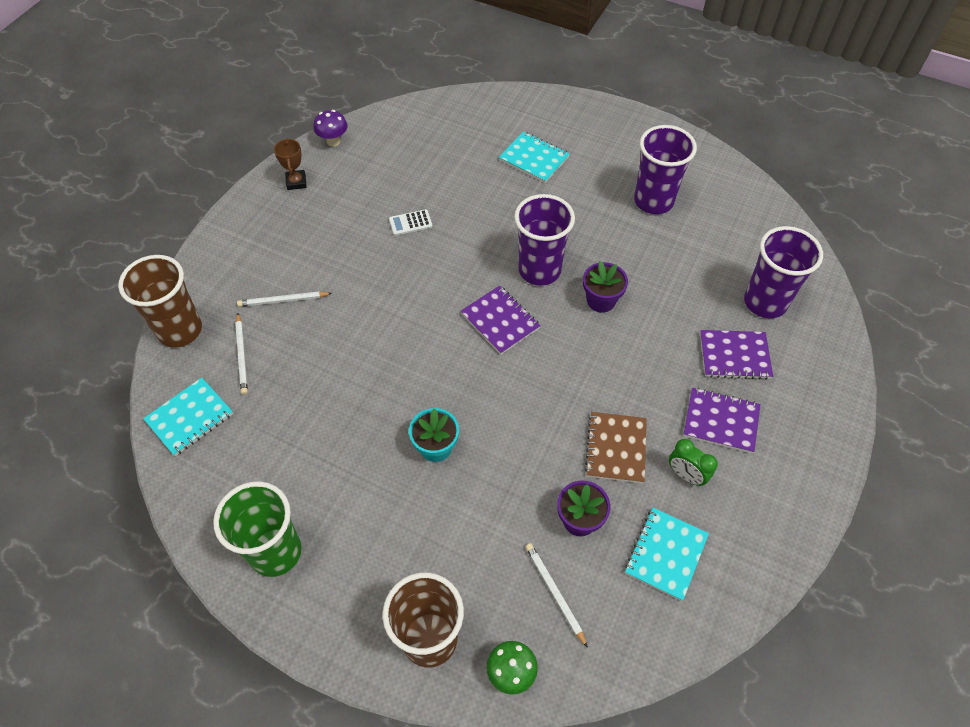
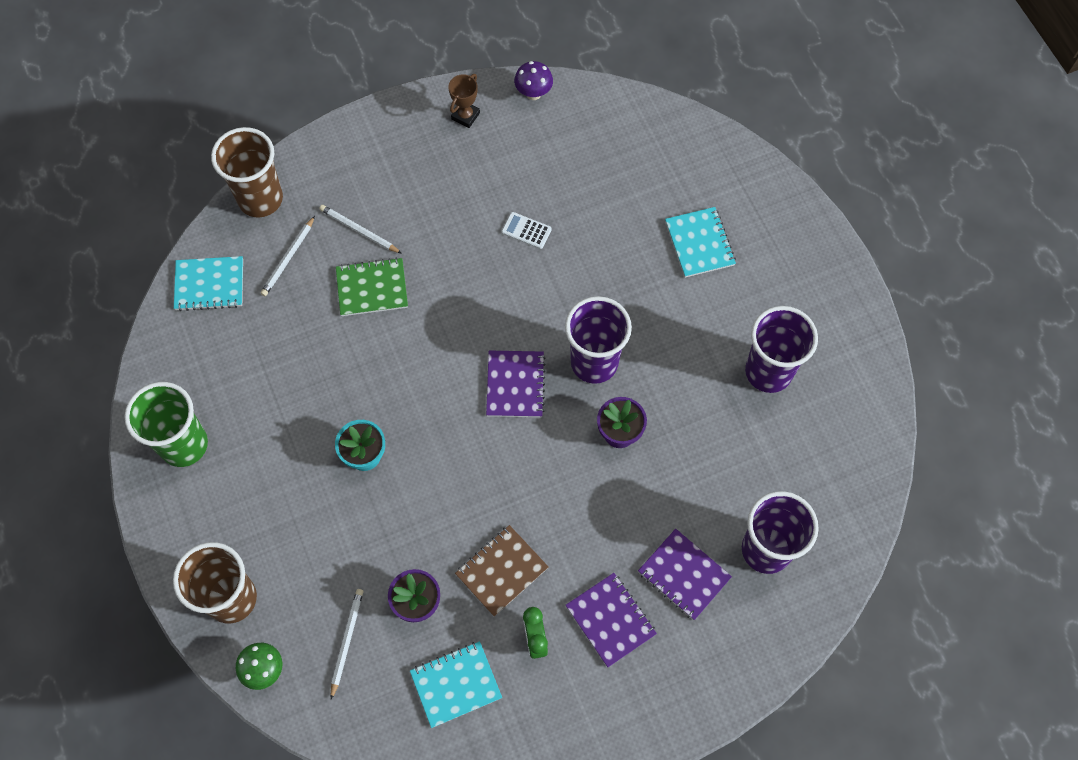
camera: 40 degrees right, 10 degrees up
none -> green notebook [336,257,408,316]

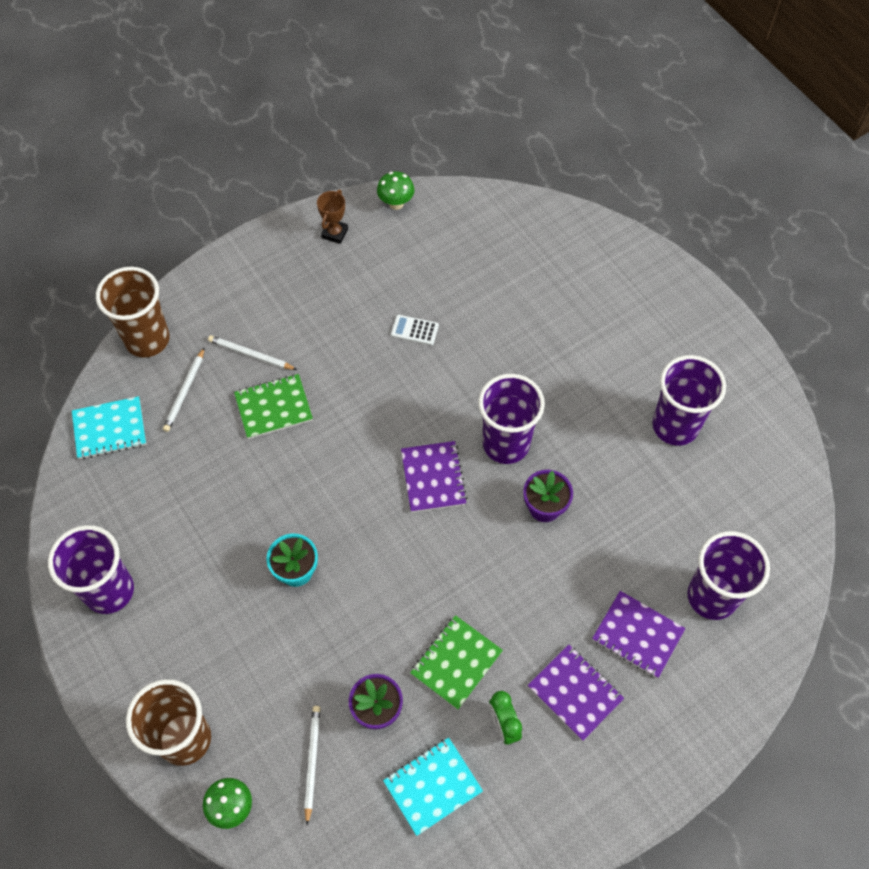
camera: 10 degrees left, 5 degrees down
green cup [124,382,208,467] -> purple cup [48,525,134,614]
brown notebook [455,525,548,617] -> green notebook [410,615,503,710]
purple mushroom [514,61,553,100] -> green mushroom [377,171,415,210]
turquoise notebook [665,207,736,278] -> none

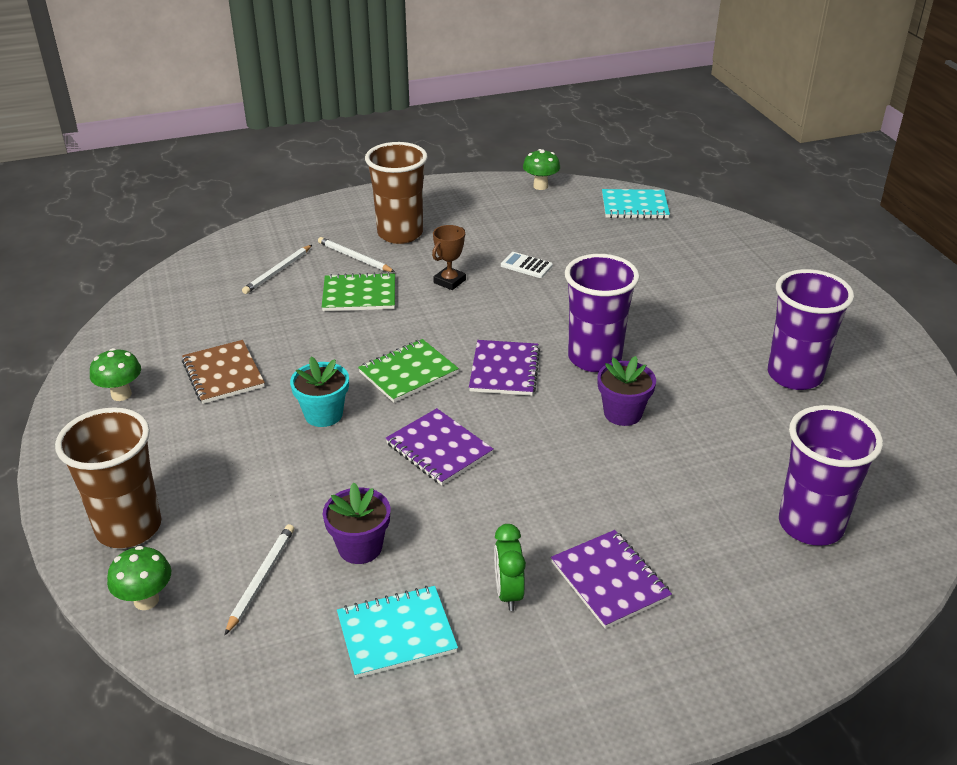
camera: 15 degrees right, 25 degrees down
purple cup [48,525,134,614] -> green mushroom [90,348,141,401]
turquoise notebook [72,396,146,459] -> turquoise notebook moved to [602,189,670,219]
brown cup [96,267,170,357] -> brown cup moved to [365,142,428,244]
brown trophy [317,190,348,244] -> brown trophy moved to [432,225,466,290]
green notebook [410,615,503,710] -> green notebook moved to [358,339,459,403]
purple notebook [592,591,685,678] -> purple notebook moved to [385,408,494,485]
none -> brown notebook [182,340,265,404]

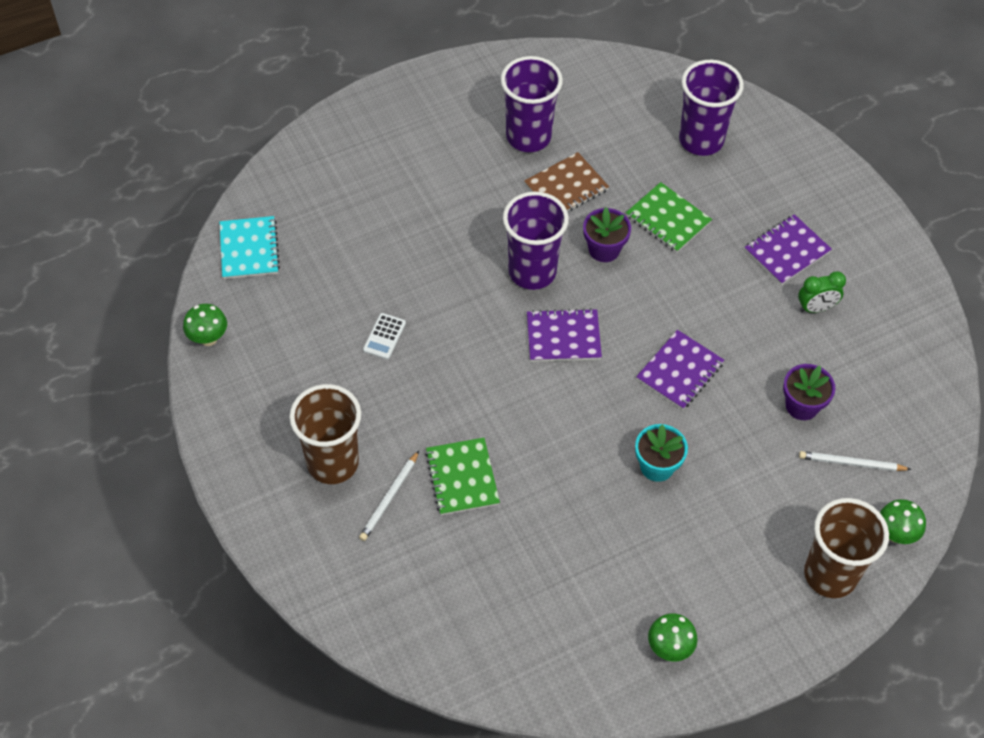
camera: 100 degrees left, 20 degrees up
brown notebook [182,340,265,404] -> brown notebook moved to [524,152,609,212]
white pencil [242,245,312,294] -> none
turquoise notebook [337,586,458,678] -> none
green notebook [358,339,459,403] -> green notebook moved to [626,182,712,253]
brown trophy [432,225,466,290] -> none

